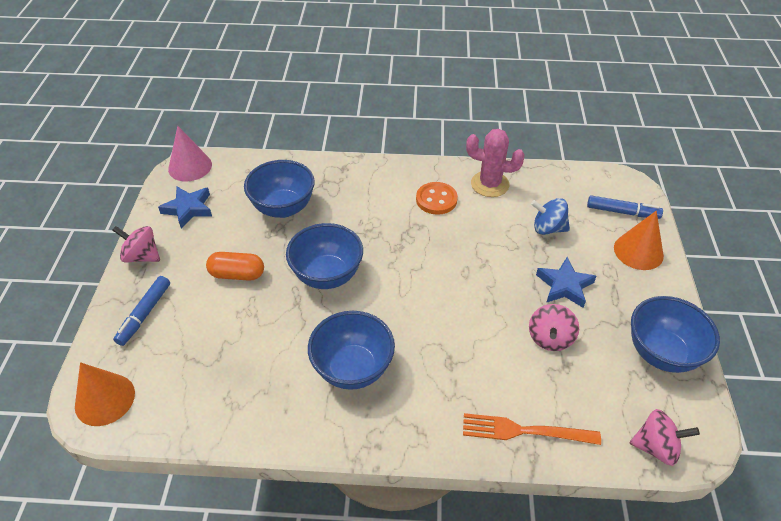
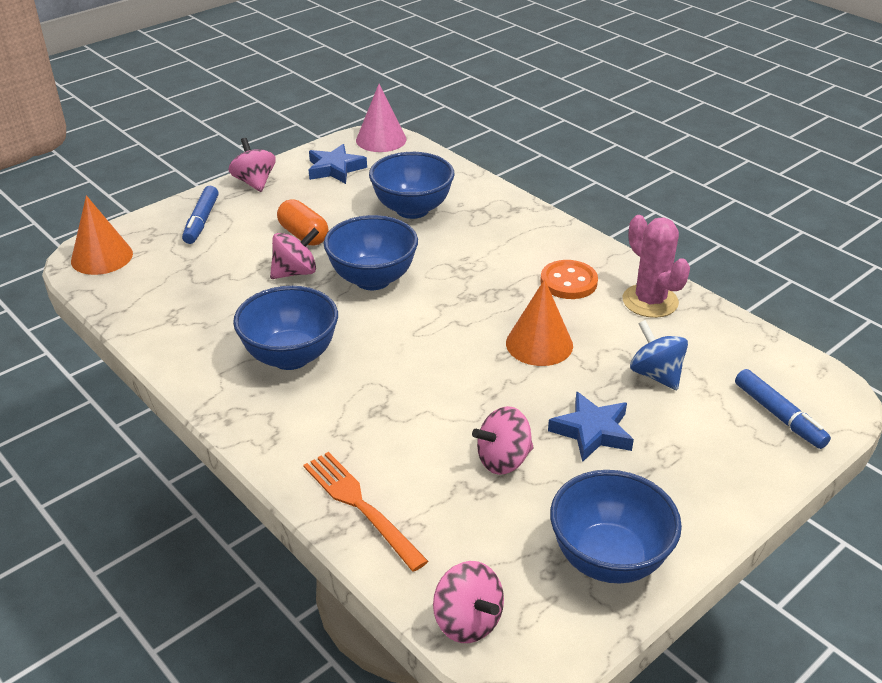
camera: 45 degrees right, 10 degrees down
blue marker [113,276,170,346] -> blue marker turned 60 degrees counterclockwise [182,186,219,244]
orange cone [614,211,664,270] -> orange cone moved to [506,279,573,366]
none -> pink spinning top [270,228,319,279]

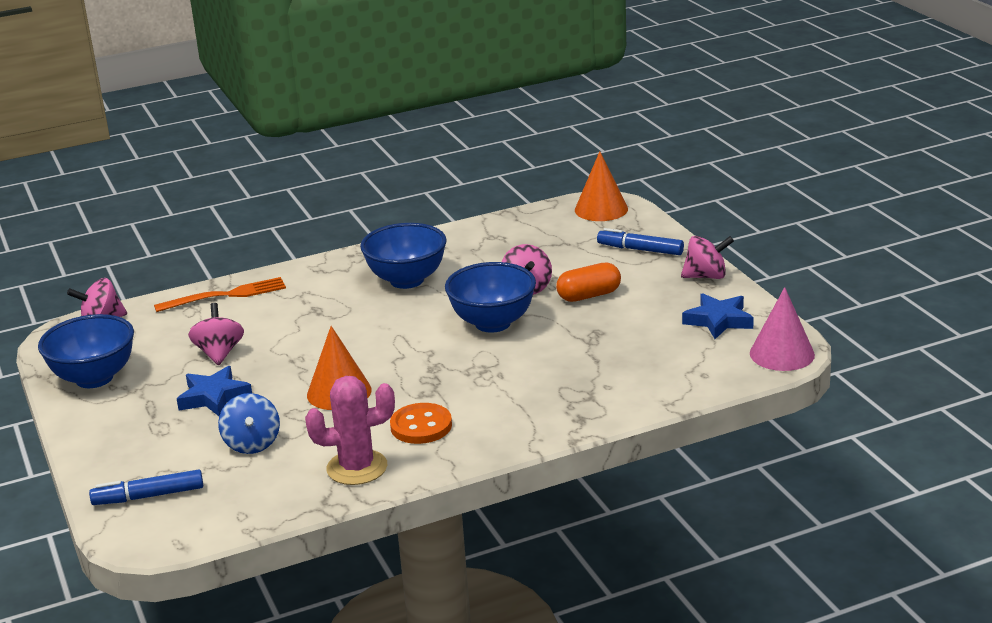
camera: 110 degrees right, 10 degrees down
blue bowl [369,152,455,219] -> none
blue spinning top [630,320,688,390] -> blue spinning top turned 90 degrees clockwise [218,393,280,454]

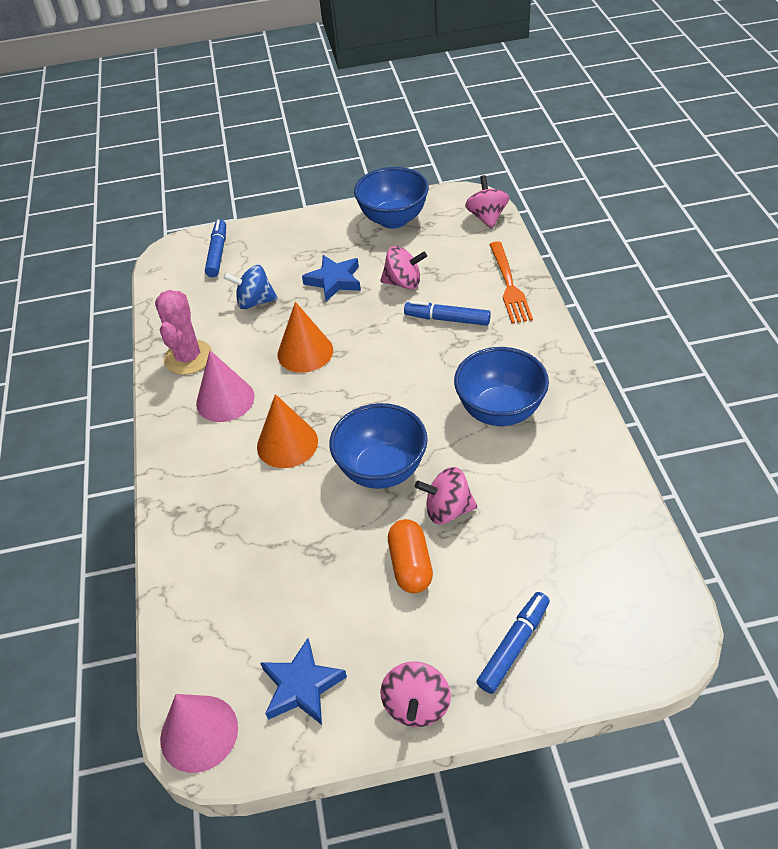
camera: 105 degrees right, 20 degrees up
orange button [390,403,452,444] -> pink cone [196,350,255,422]
orange cone [575,151,628,221] -> orange cone moved to [257,394,318,468]
none -> blue marker [404,301,491,326]

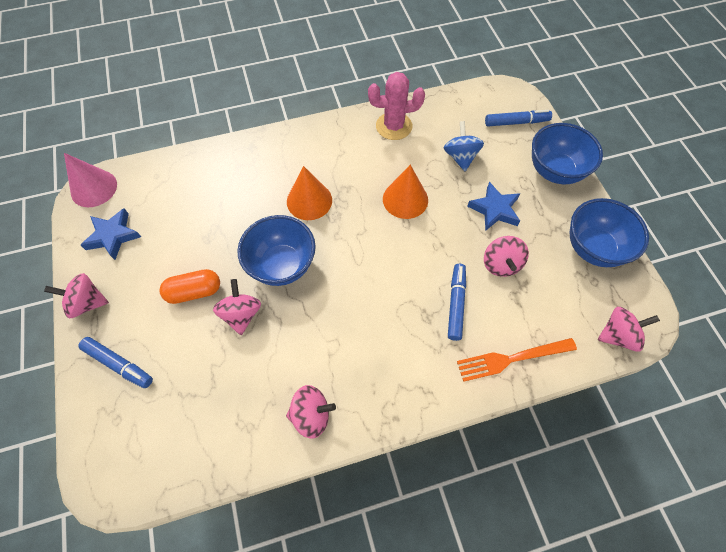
camera: 80 degrees right, 15 degrees up
pink cone [196,350,255,422] -> none
blue bowl [454,347,549,426] -> blue bowl moved to [532,123,603,184]
none -> pink spinning top [286,385,336,439]

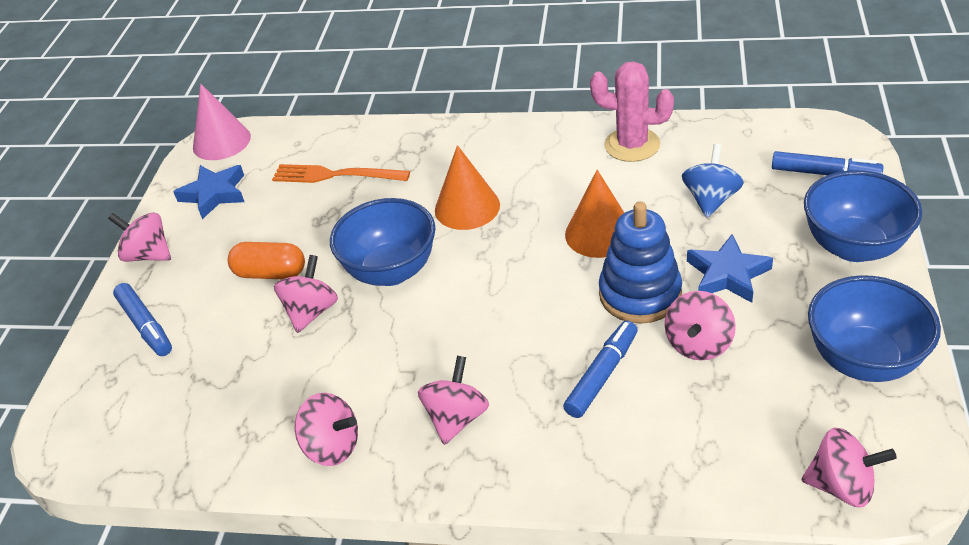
camera: 30 degrees right, 20 degrees down
orange fork [457,338,577,382] -> orange fork moved to [272,164,410,183]
none -> pink spinning top [418,356,489,445]
none -> blue stacking toy [599,201,682,324]

